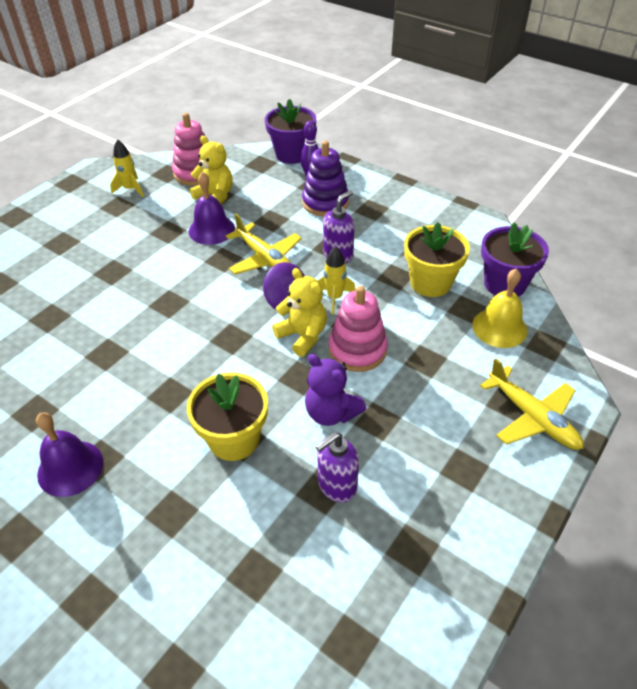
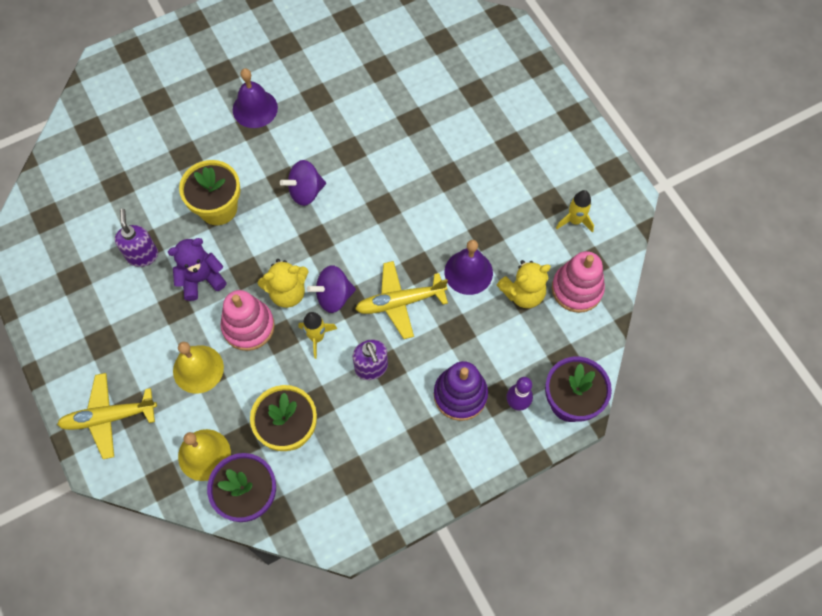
camera: 115 degrees right, 20 degrees up
none -> yellow bell [173,342,224,394]
none -> purple spinning top [280,160,326,206]

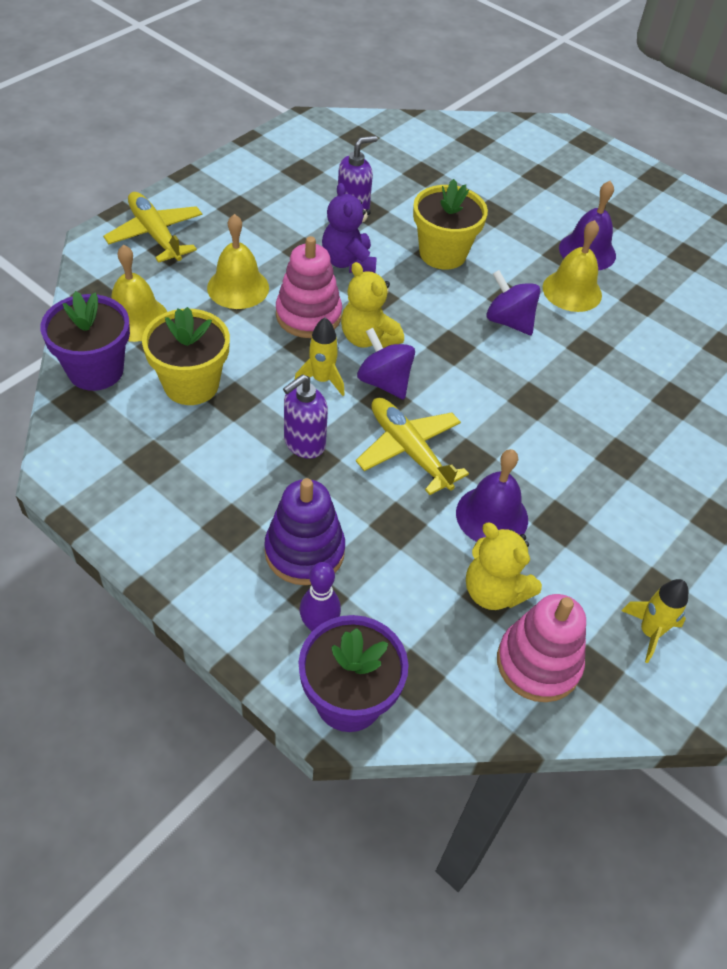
camera: 65 degrees right, 15 degrees down
purple teddy bear [168,238,227,301] -> purple teddy bear turned 150 degrees counterclockwise [322,183,377,273]
none -> yellow bell [543,220,602,312]

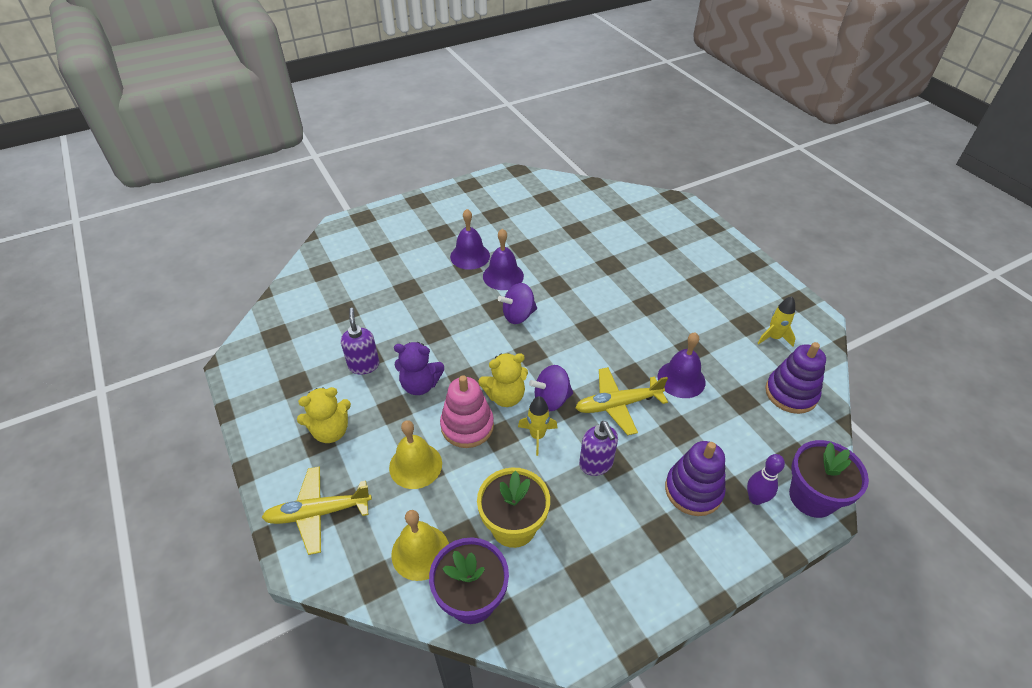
camera: 65 degrees left, 5 degrees down
yellow flower pot [413,179,488,270] -> none
yellow teddy bear [466,523,542,610] -> yellow teddy bear moved to [297,387,351,443]
pink stacking toy [497,594,586,702] -> purple stacking toy [765,342,826,414]
yellow bell [543,220,602,312] -> purple bell [483,229,524,290]

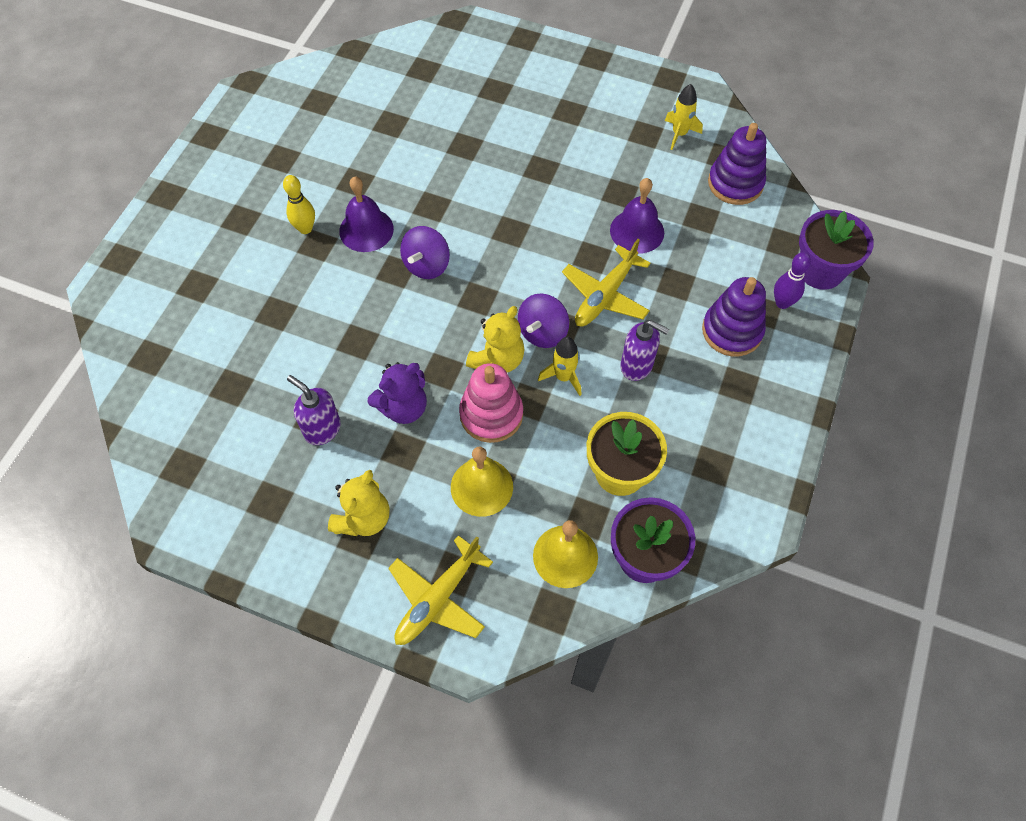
camera: 40 degrees left, 15 degrees up
purple bell [450,209,490,270] -> yellow bowling pin [283,175,315,234]

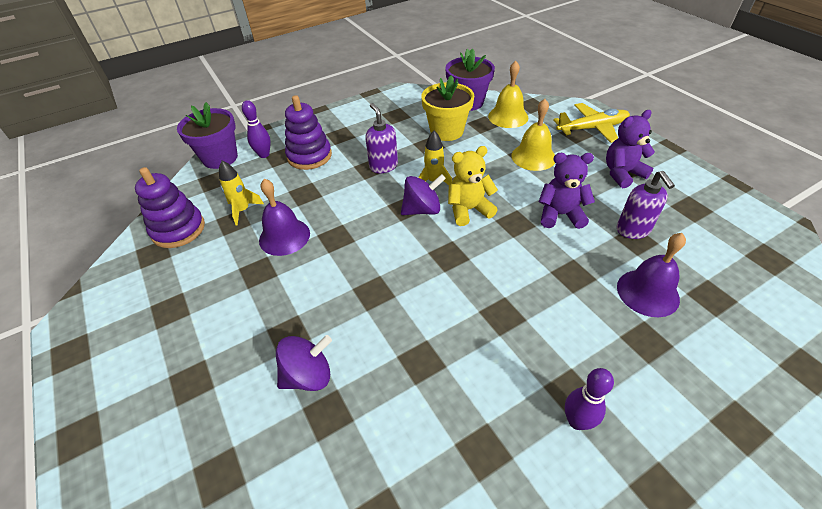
camera: 140 degrees left, 15 degrees down
yellow bowling pin [283,175,315,234] -> purple bowling pin [565,368,614,430]
yellow teddy bear [328,470,390,536] -> purple teddy bear [606,110,655,188]
purple bell [339,176,394,252] -> purple bell moved to [617,233,686,317]
purple spinning top [400,226,450,279] -> purple spinning top moved to [276,335,332,391]
pink stacking toy [459,363,523,443] -> none
yellow plane [562,239,650,326] -> none
yellow rocket [665,84,703,150] -> yellow rocket moved to [219,161,264,226]

